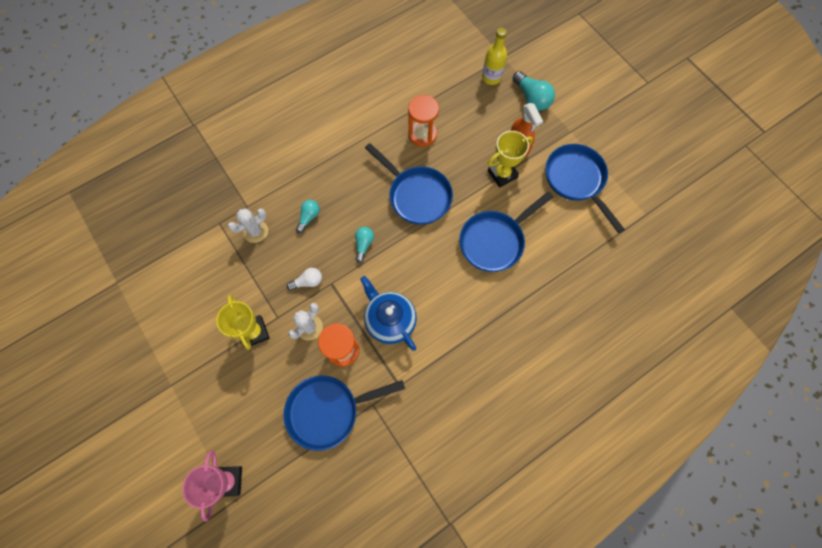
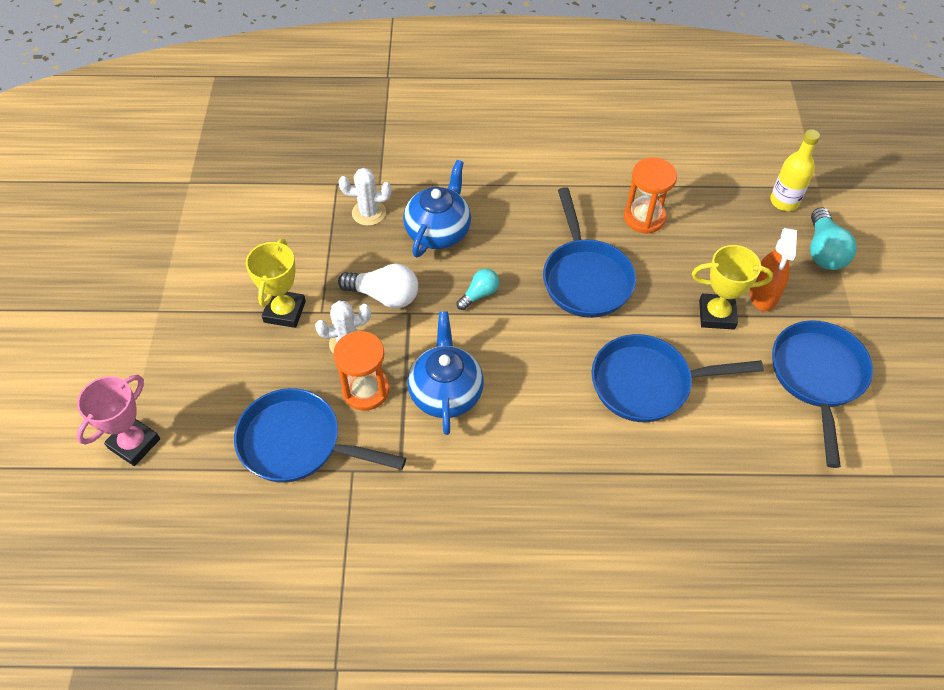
camera: 35 degrees right, 15 degrees down
white light bulb [287,268,322,290] -> white light bulb [338,264,418,308], size x1.63
turquoise light bulb [296,200,320,233] -> blue teapot [403,160,471,257]

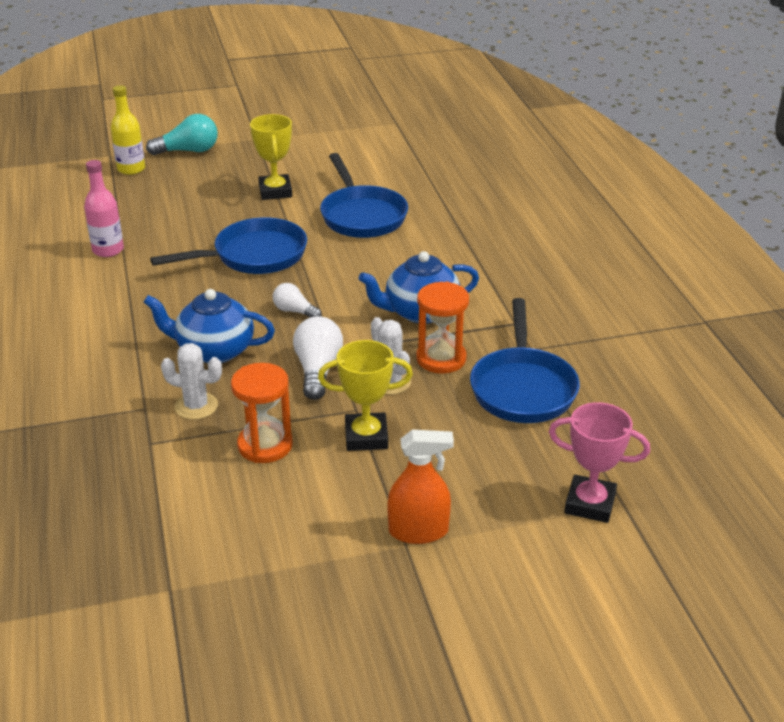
camera: 105 degrees left, 20 degrees down
white cactus [339,168,392,226] -> white cactus turned 60 degrees counterclockwise [161,343,222,420]
turquoise light bulb [457,269,499,310] -> white light bulb [273,283,321,317]
orange hourglass [624,157,677,234] -> orange hourglass moved to [231,363,293,463]
orange spray bottle [750,228,797,311] -> orange spray bottle moved to [387,430,454,544]
blue pan [772,320,873,468] -> none
none -> pink bottle [84,160,124,257]

